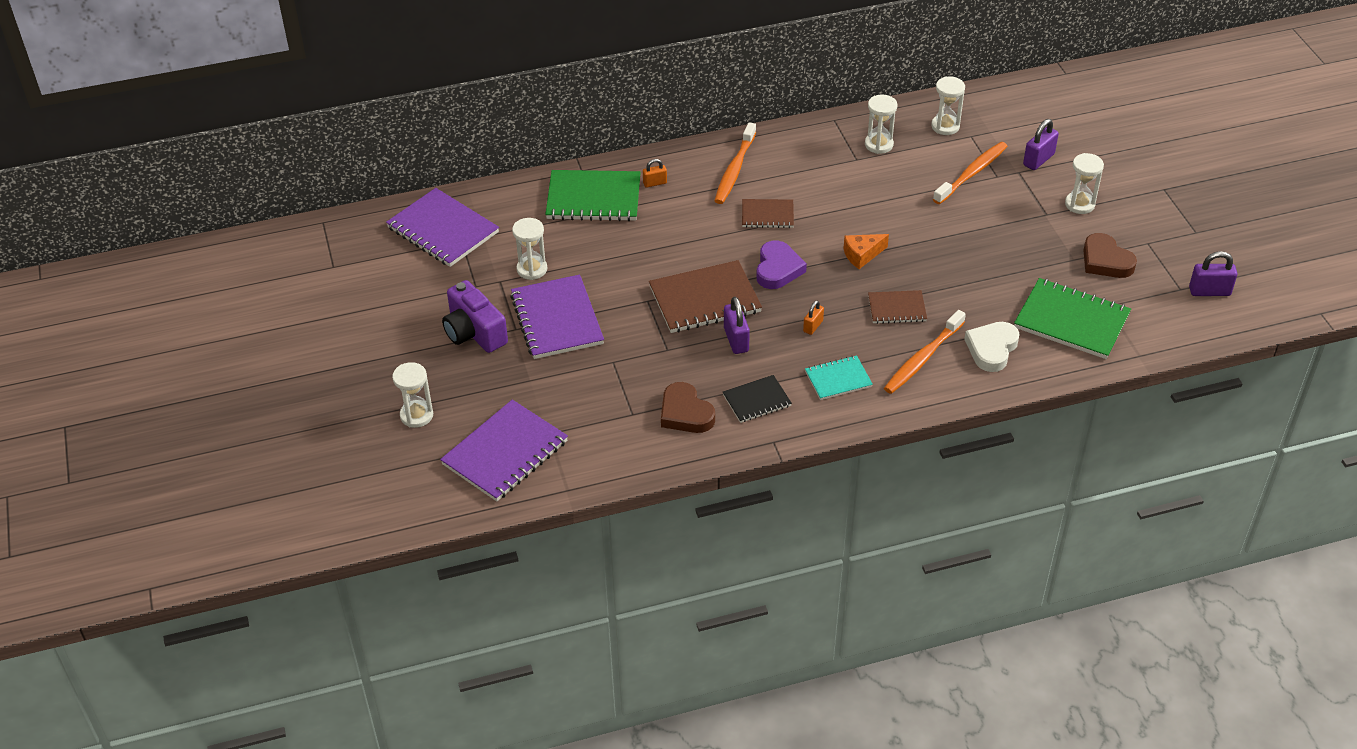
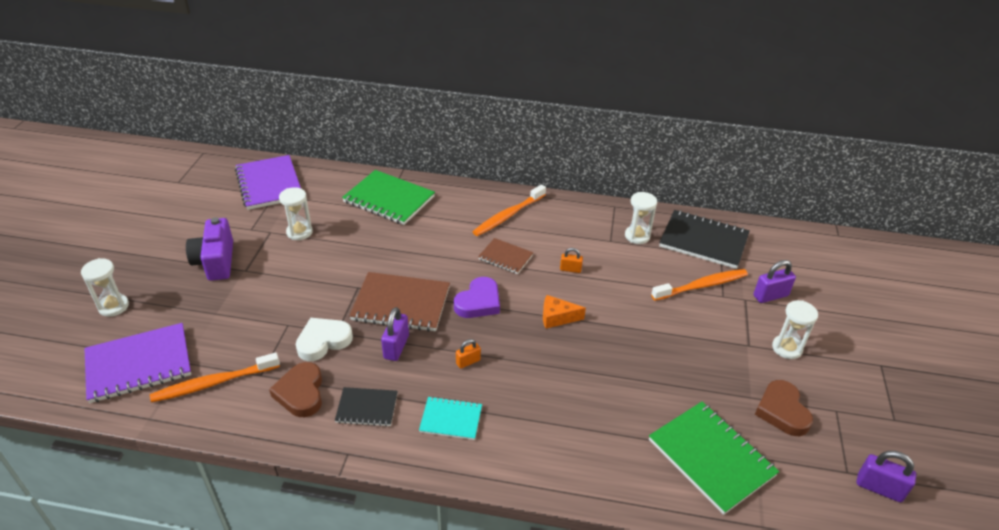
camera: 25 degrees right, 5 degrees down
purple notebook [510,274,604,359] -> none
orange padlock [643,159,667,188] -> orange padlock moved to [560,248,583,273]
brown notebook [868,290,927,324] -> none
orange toothbrush [884,310,966,394] -> orange toothbrush moved to [150,353,280,402]
white hourglass [931,76,965,135] -> black notebook [659,210,750,269]
white heart [964,322,1020,372] -> white heart moved to [296,318,353,361]

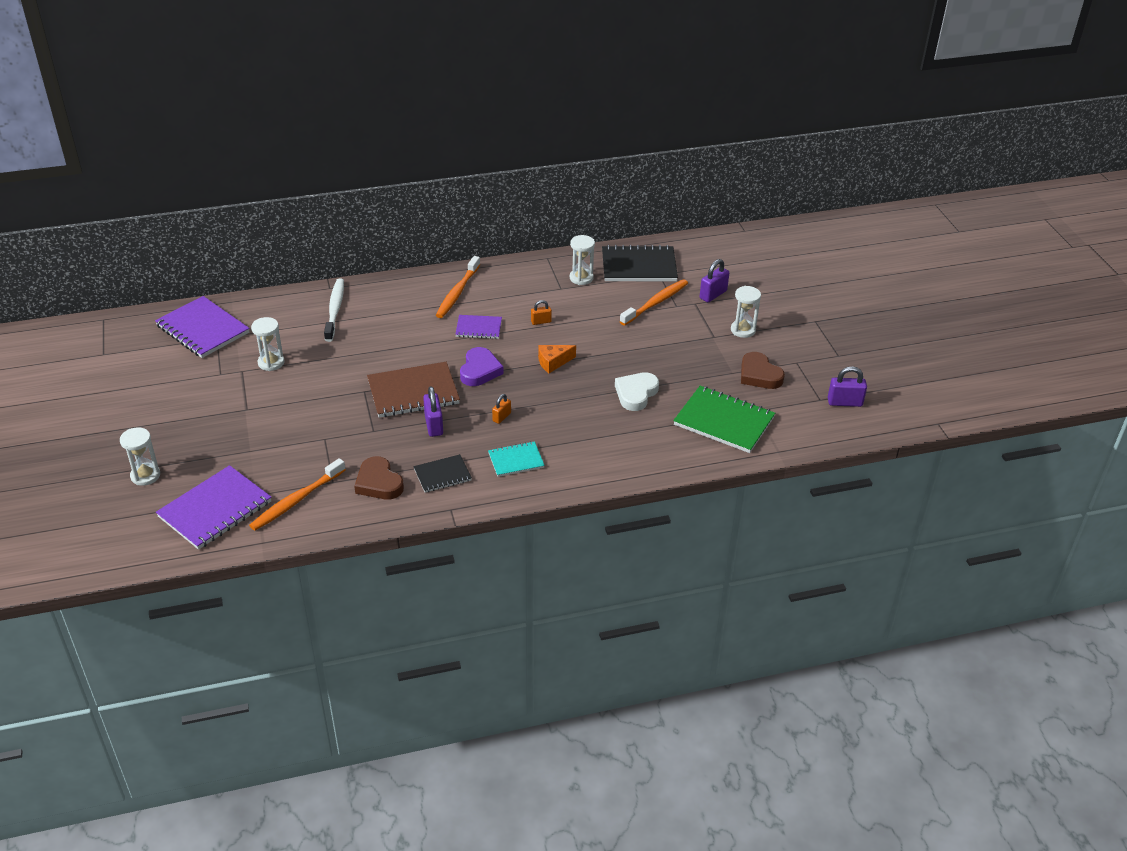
camera: 25 degrees left, 0 degrees up
purple camera [186,217,233,281] -> none
white heart [296,318,353,361] -> white heart moved to [615,372,659,411]
green notebook [342,170,435,225] -> white toothbrush [324,279,344,342]
brown notebook [478,238,534,274] -> purple notebook [455,315,502,339]

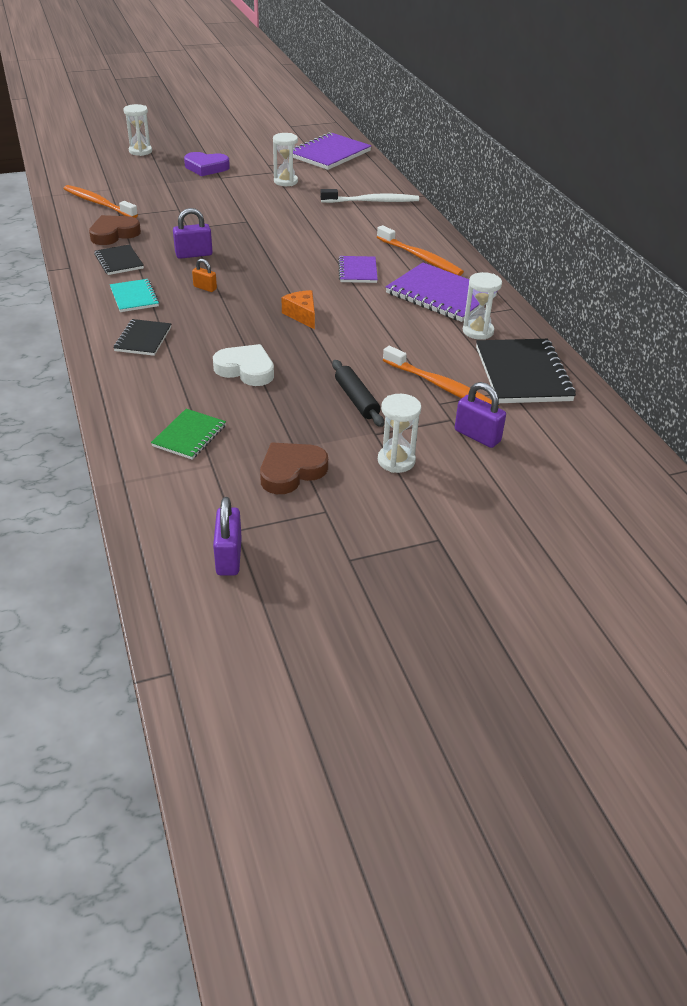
camera: 85 degrees right, 0 degrees up
purple notebook [156,465,271,550] -> purple notebook moved to [386,263,497,322]
brown notebook [367,362,460,418] -> none
orange toothbrush [436,256,480,318] -> orange toothbrush turned 150 degrees counterclockwise [377,225,464,276]
purple heart [460,347,504,386] -> purple heart moved to [184,152,230,176]
orange padlock [531,300,552,325] -> none
green notebook [673,386,775,453] -> green notebook [151,409,226,460], size x0.56
none -> black notebook [113,319,171,356]
none -> black rolling pin [332,360,384,427]

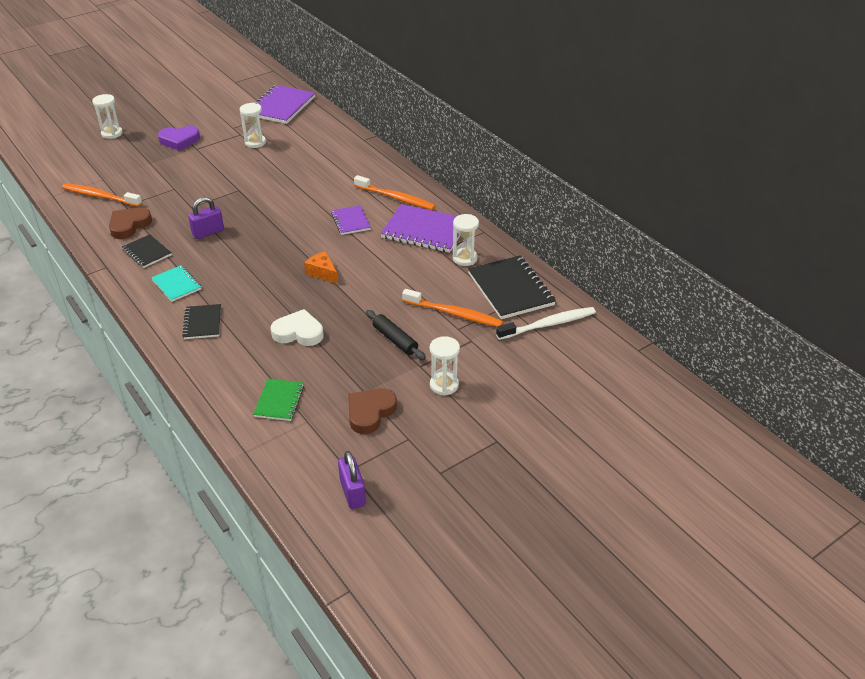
camera: 15 degrees left, 0 degrees up
orange padlock [192,259,217,292] -> none
white toothbrush [320,189,419,203] -> white toothbrush moved to [496,307,596,340]
purple padlock [455,382,506,448] -> none

